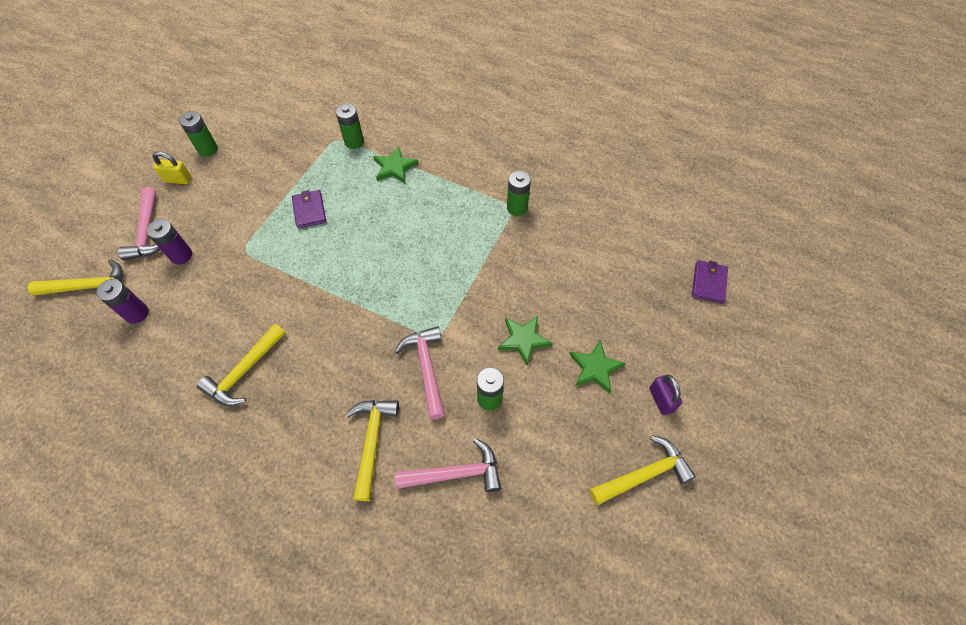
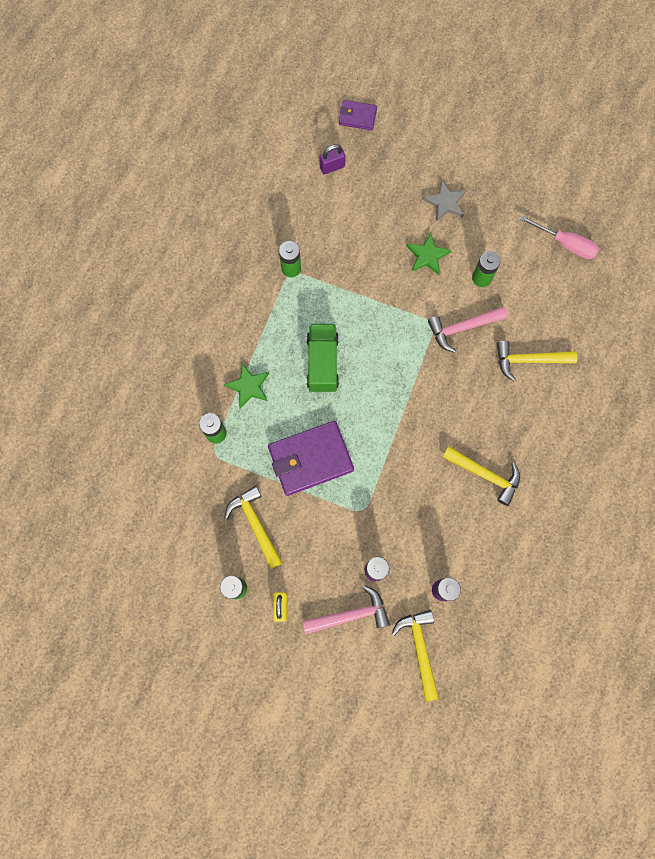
camera: 95 degrees left, 15 degrees up
purple wallet [292,190,326,229] -> purple wallet [268,421,354,496], size x1.88
pink hammer [395,438,501,492] -> none
green star [569,340,625,393] -> grey star [423,179,466,222]
yellow hammer [590,435,696,505] -> yellow hammer moved to [224,486,283,569]
purple padlock [649,374,682,415] -> purple padlock moved to [319,144,346,175]
none -> green truck [307,324,339,392]
none -> pink screwdriver [520,215,599,259]

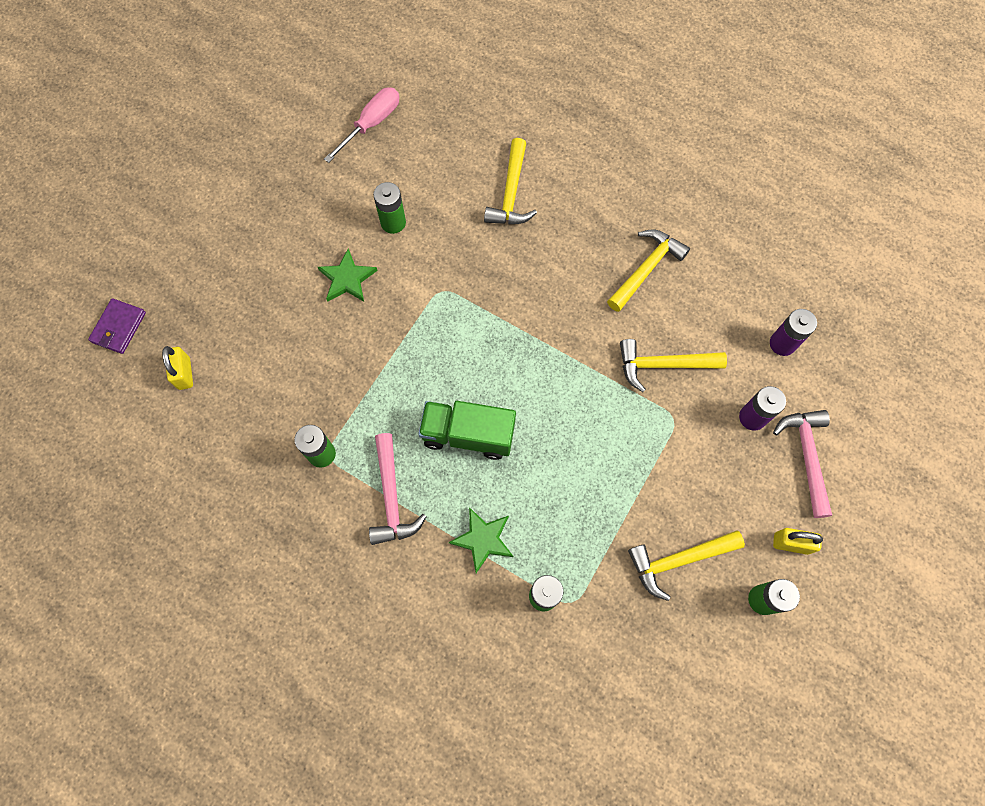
camera: 80 degrees left, 5 degrees down
purple wallet [268,421,354,496] -> none
purple padlock [319,144,346,175] -> yellow padlock [162,346,193,390]
yellow hammer [391,610,439,701] -> yellow hammer moved to [620,339,727,392]
grey star [423,179,466,222] -> none
pink hammer [428,307,508,353] -> pink hammer moved to [369,433,427,545]

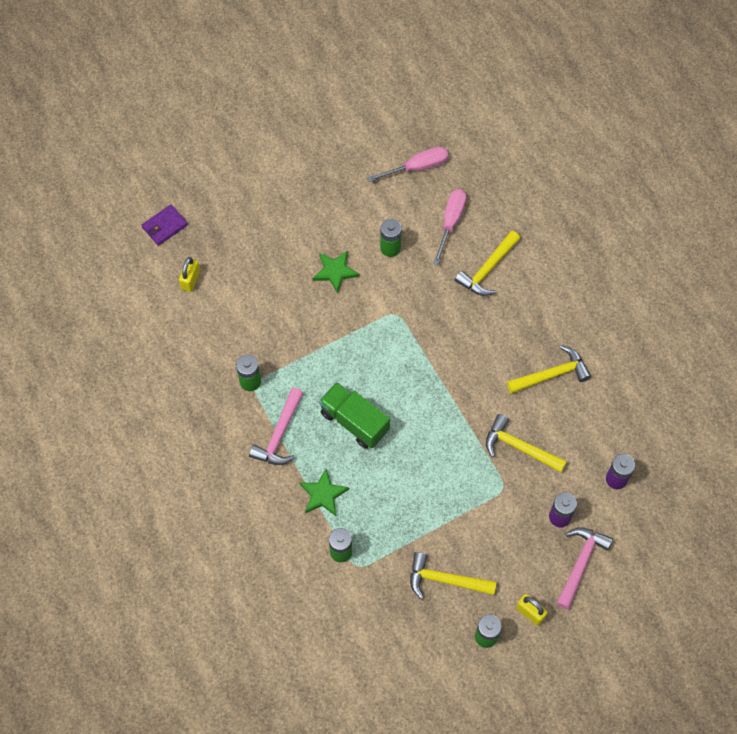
camera: 30 degrees right, 5 degrees down
none -> pink screwdriver [433,189,467,265]

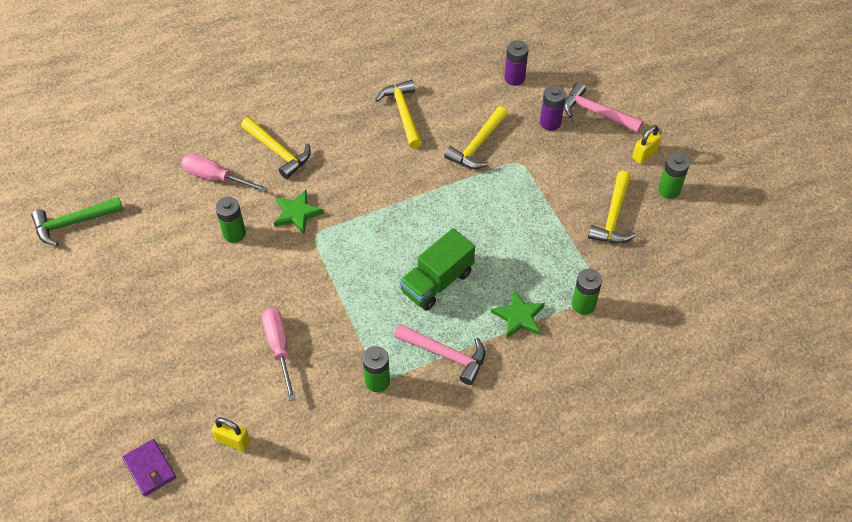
camera: 85 degrees left, 10 degrees down
green star [312,251,360,294] -> green star moved to [274,190,324,234]
pink screwdriver [367,146,449,182] -> pink screwdriver moved to [262,308,296,401]
none -> green hammer [31,197,123,246]

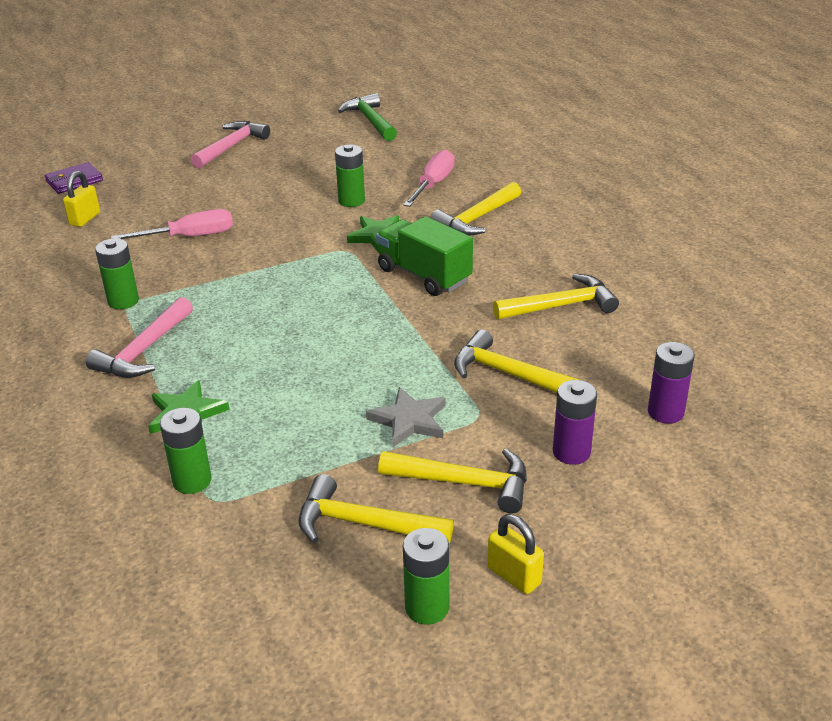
camera: 90 degrees right, 20 degrees down
green truck [400,228,475,311] -> green truck moved to [376,216,473,296]
pink hammer [564,82,643,133] -> pink hammer moved to [190,121,270,169]
none -> grey star [366,387,445,447]
none -> yellow hammer [378,449,527,514]

